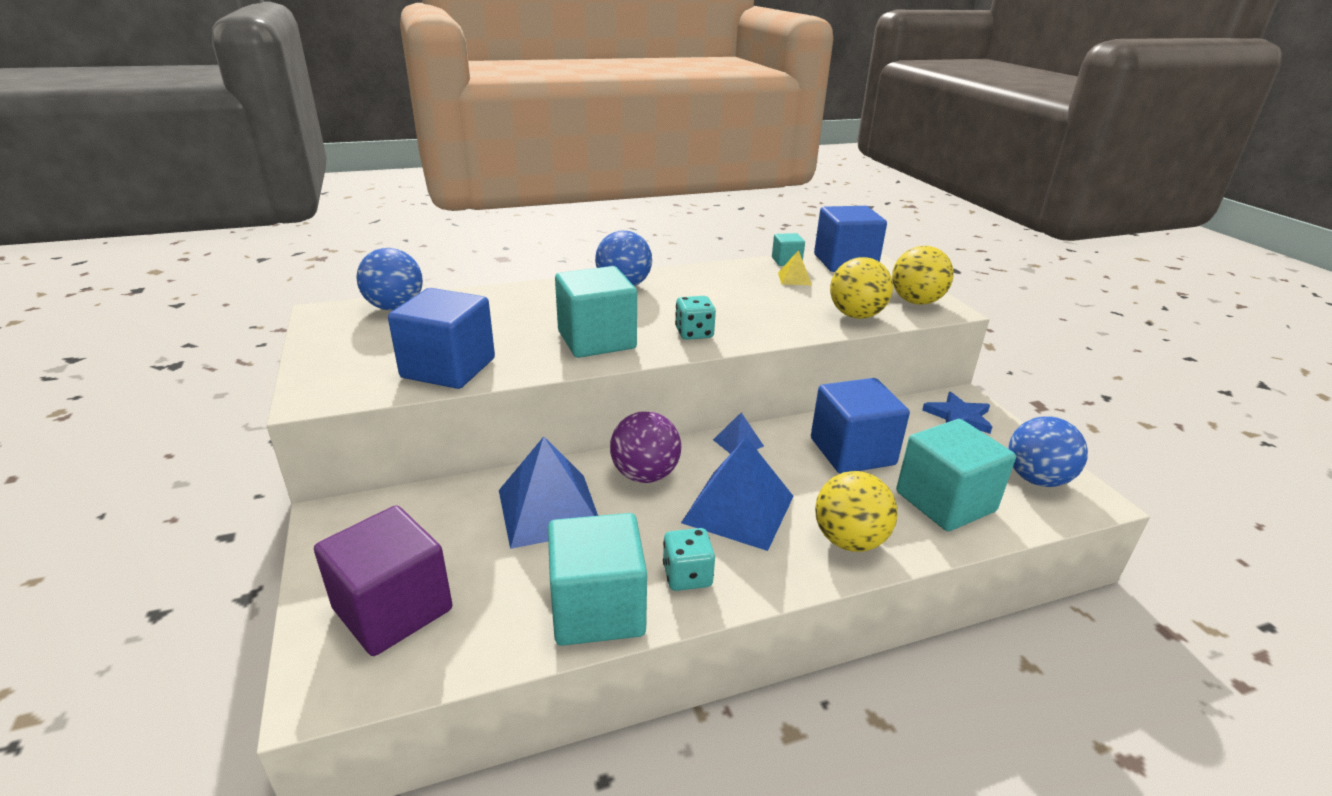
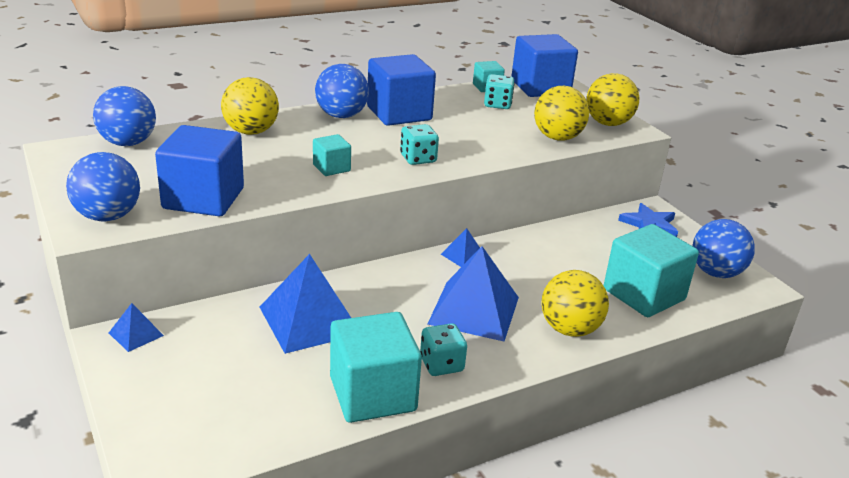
camera: 10 degrees left, 0 degrees up
purple cube [314,505,453,656] -> none
turquoise cube [555,266,637,358] -> turquoise cube [313,134,351,176], size x0.49
purple ball [610,411,681,483] -> none
yellow pyramid [778,250,812,285] -> turquoise dice [484,74,515,109]
blue cube [811,378,910,474] -> blue cube moved to [367,54,436,126]
none -> blue ball [66,152,140,221]
none -> blue pyramid [109,303,164,352]
none -> yellow ball [221,77,279,135]

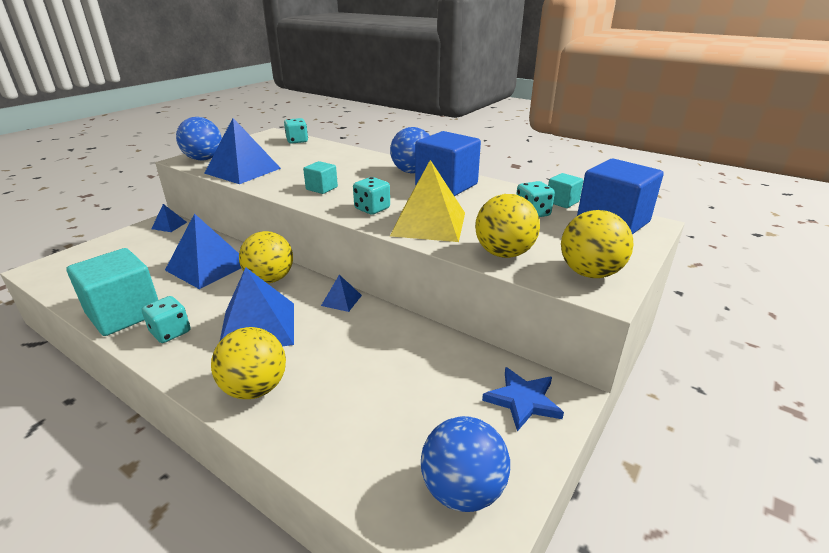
camera: 65 degrees right, 0 degrees up
blue ball [93,86,156,146] -> turquoise dice [284,118,308,144]
blue cube [155,125,244,217] -> blue pyramid [204,118,281,184]
yellow ball [221,77,279,135] -> yellow ball moved to [239,231,293,283]
turquoise cube [603,224,699,317] -> none
none -> yellow pyramid [390,160,465,242]

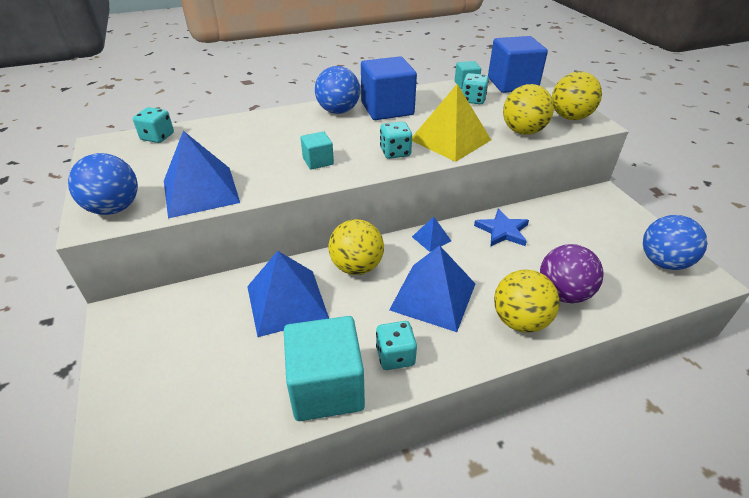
camera: 55 degrees left, 10 degrees up
blue pyramid [151,204,187,232] -> none
blue star [482,367,564,431] -> blue star moved to [474,209,529,247]
none -> purple ball [540,244,604,303]

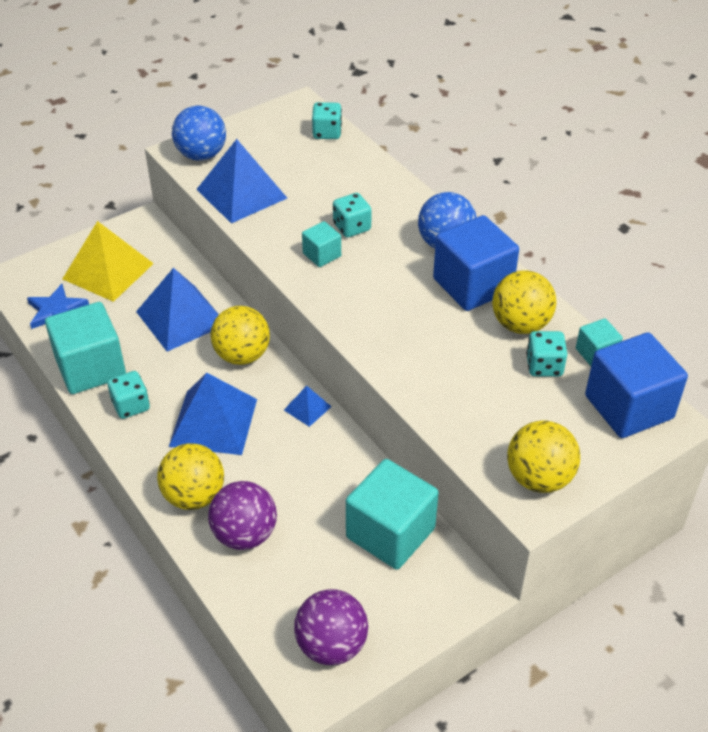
camera: 75 degrees right, 5 degrees up
turquoise dice [380,122,412,159] -> turquoise dice moved to [333,193,372,238]
yellow pyramid [412,84,491,162] -> yellow pyramid moved to [63,221,154,302]
blue star [474,209,529,247] -> blue star moved to [27,284,89,329]
yellow ball [503,84,554,135] -> yellow ball moved to [492,270,557,334]
blue ball [643,215,707,270] -> purple ball [294,589,368,665]
none -> turquoise cube [346,459,439,570]

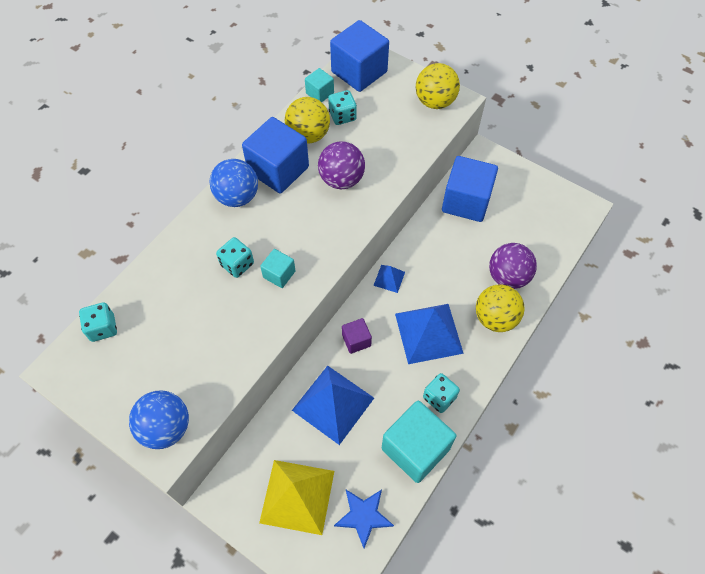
camera: 110 degrees left, 15 degrees up
blue pyramid [196,139,287,223] -> none
yellow ball [211,306,270,365] -> purple cube [342,318,372,354]
purple ball [294,589,368,665] -> purple ball moved to [318,141,365,189]
turquoise cube [346,459,439,570] -> blue cube [442,156,498,222]

